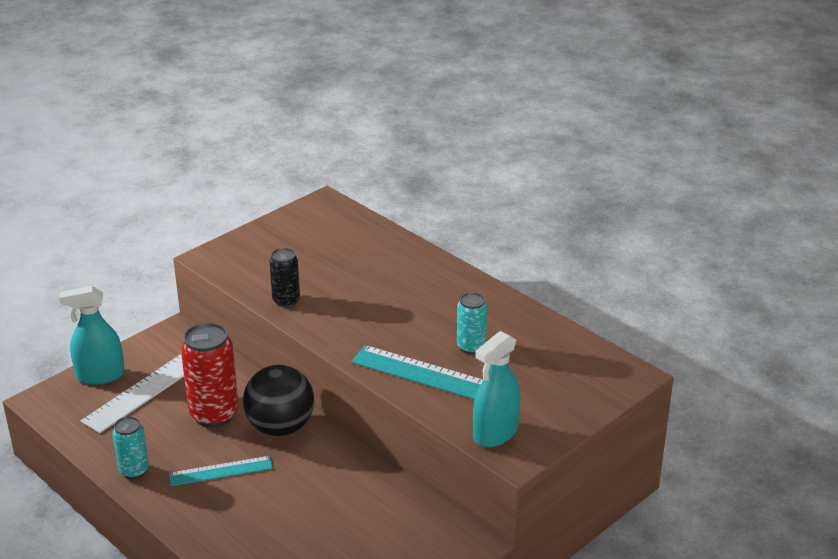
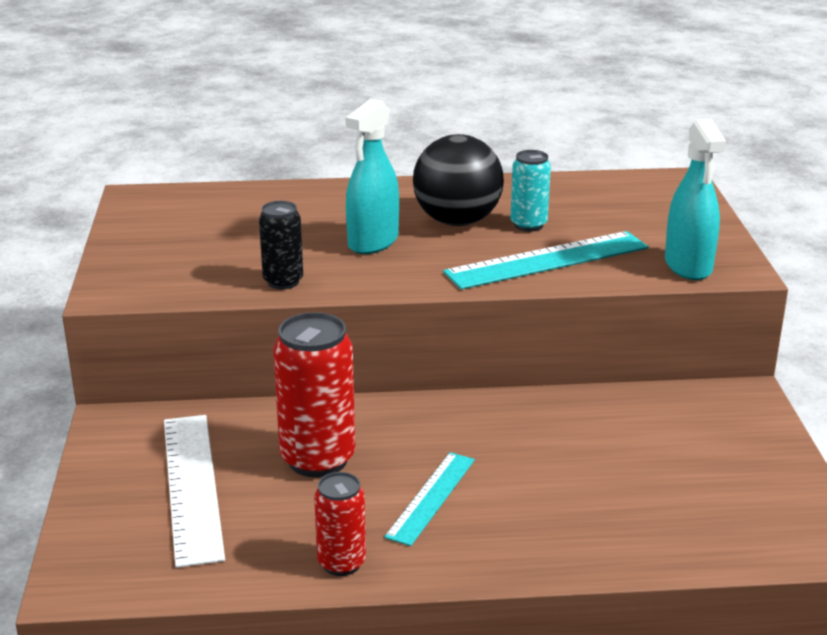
camera: 50 degrees left, 5 degrees down
turquoise spray bottle [59,286,125,385] -> turquoise spray bottle moved to [345,99,399,254]
turquoise can [113,416,149,479] -> red can [314,472,366,576]
black ball [243,365,314,436] -> black ball moved to [413,134,504,226]

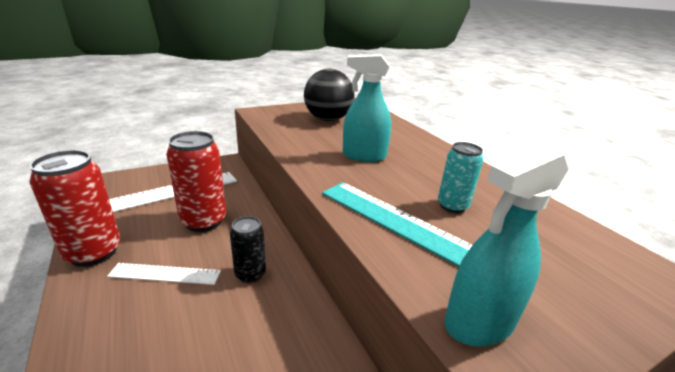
camera: 65 degrees right, 0 degrees up
black can [259,201,303,289] -> black can moved to [230,216,266,283]
red can [314,472,366,576] -> red can [29,150,121,267], size x1.73
turquoise ruler [384,452,475,546] -> white ruler [107,263,221,285]
black ball [413,134,504,226] -> black ball moved to [304,69,355,121]

